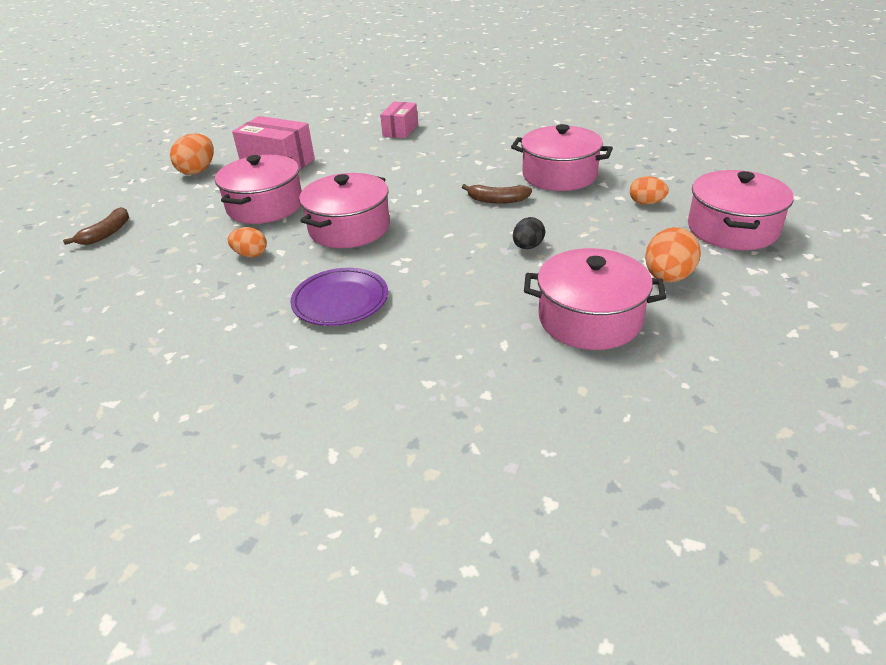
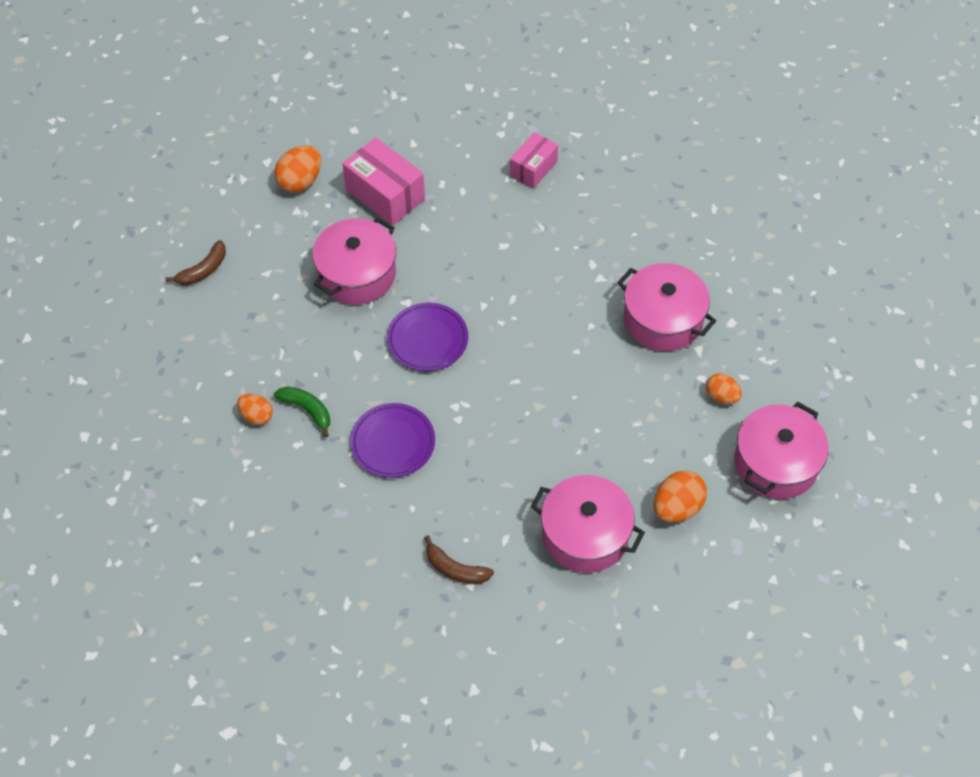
camera: 15 degrees right, 20 degrees up
orange egg [228,227,267,257] -> orange egg moved to [237,394,273,425]
pink pot [299,173,390,248] -> purple plate [387,303,468,371]
brown banana [462,184,532,204] -> brown banana moved to [424,535,494,584]
black egg [513,217,545,249] -> none
none -> green banana [274,386,330,437]

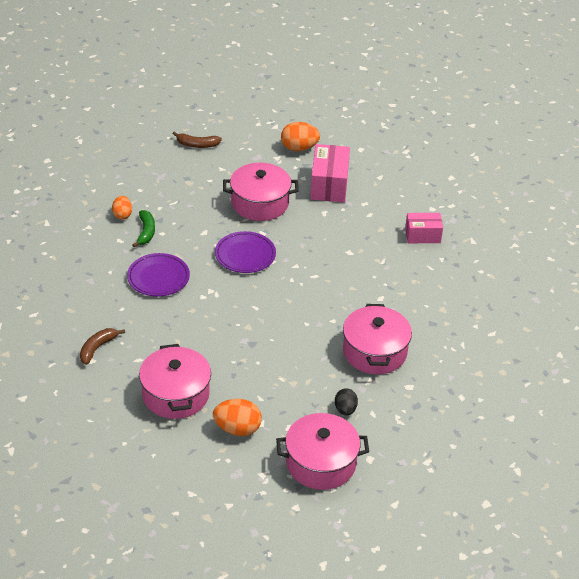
camera: 50 degrees right, 15 degrees down
brown banana [424,535,494,584] -> brown banana turned 45 degrees clockwise [80,328,125,365]
orange egg [706,373,742,404] -> black egg [335,388,358,416]

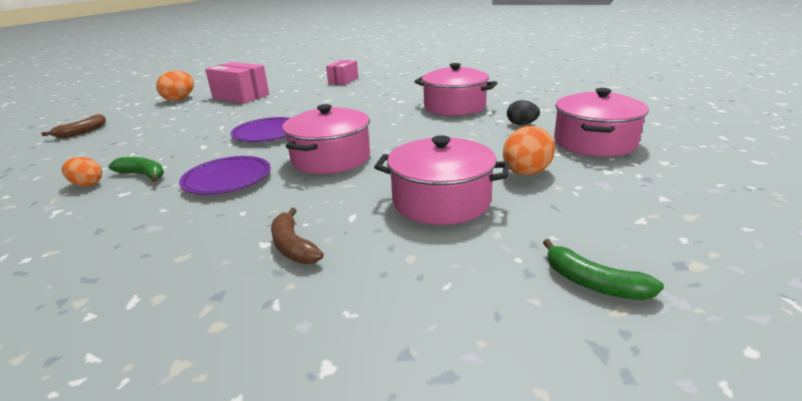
camera: 60 degrees left, 15 degrees down
pink pot [223,163,299,221] -> pink pot moved to [282,104,370,174]
none -> green banana [543,239,664,300]

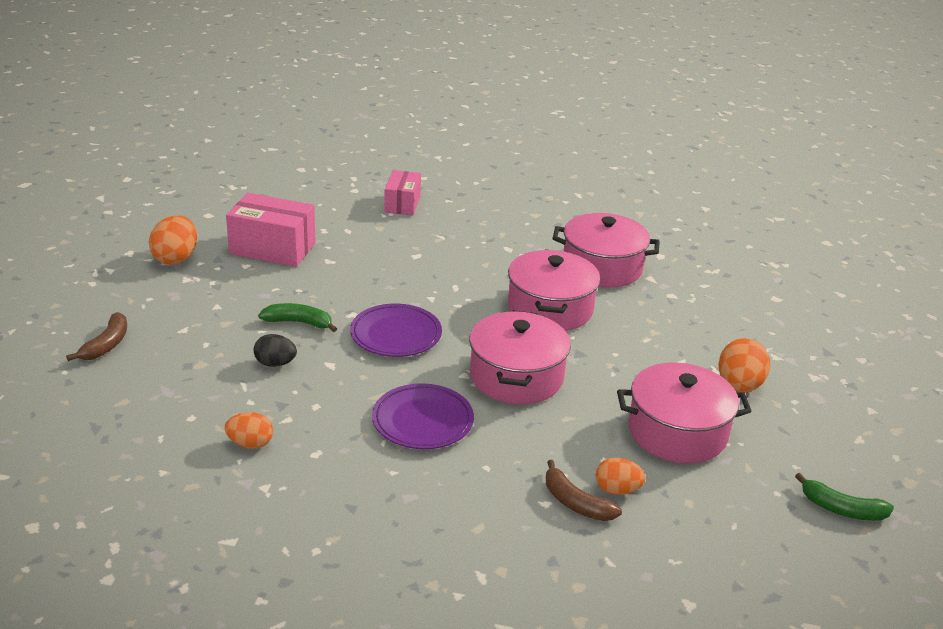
camera: 20 degrees left, 5 degrees up
green banana [109,157,164,182] -> green banana moved to [258,303,337,332]
black egg [507,100,540,125] -> black egg moved to [254,334,297,367]
pink pot [554,88,649,156] -> pink pot moved to [508,250,600,331]
none -> orange egg [596,458,646,495]

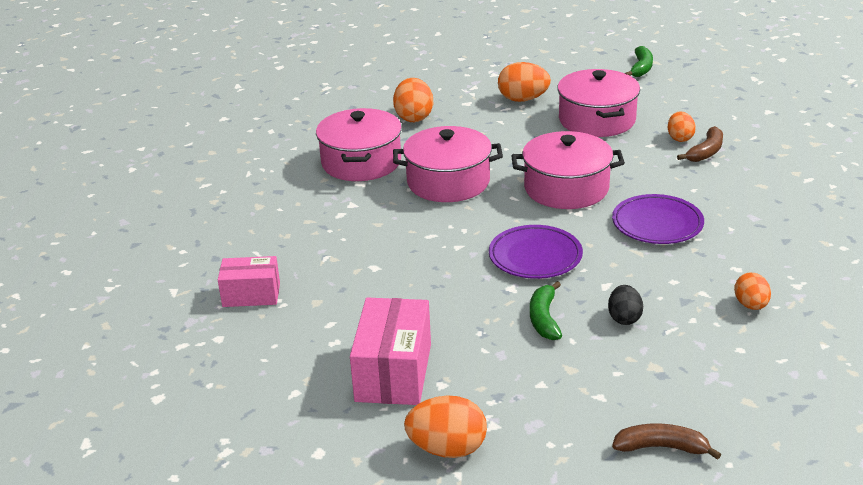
camera: 95 degrees left, 0 degrees up
none -> orange egg [393,78,433,122]

